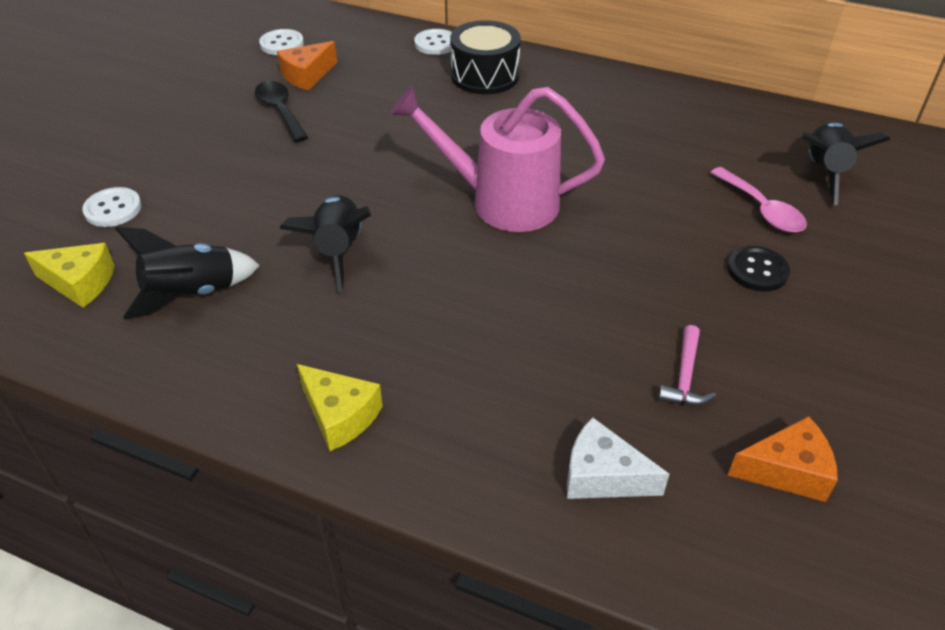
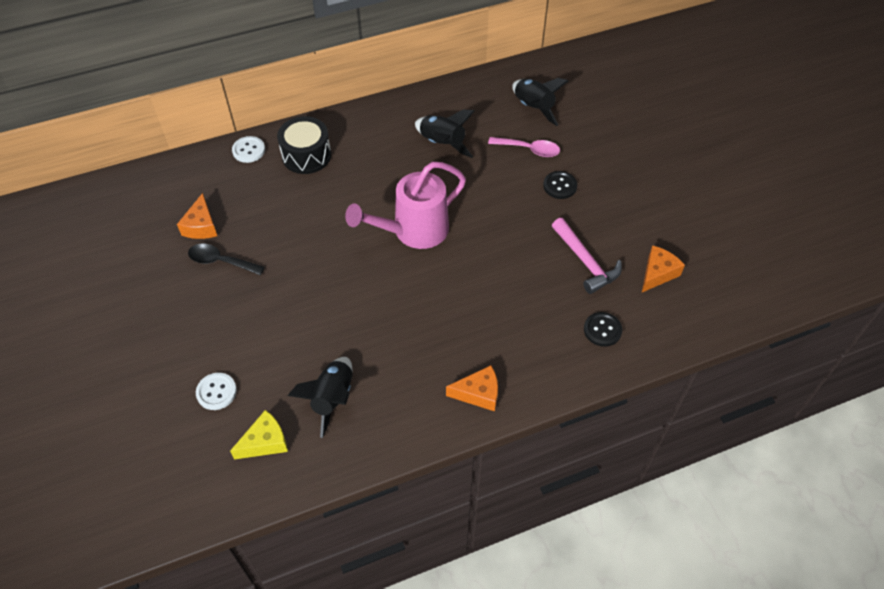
camera: 45 degrees left, 10 degrees up
white button [259,29,304,55] -> none
black rocket [280,195,371,292] -> black rocket moved to [415,109,475,158]
yellow cheese [297,364,383,451] -> orange cheese [446,365,498,411]
white cheese [567,417,669,499] -> black button [584,312,622,347]
pink hammer [658,325,716,406] -> pink hammer [552,218,622,294], size x1.65

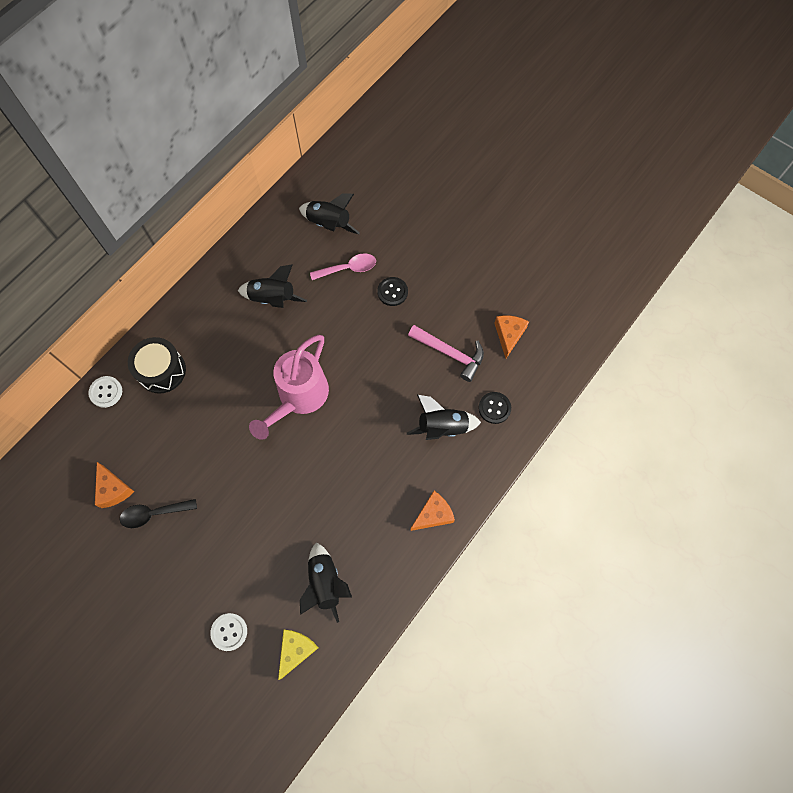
camera: 30 degrees left, 15 degrees up
none -> black rocket [407,395,481,440]

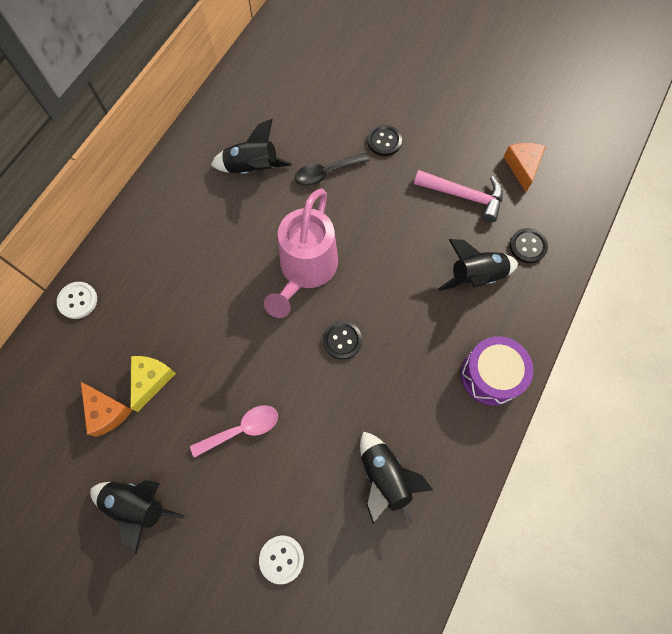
camera: 10 degrees left, 0 degrees up
black spoon [120,499,197,528] -> black spoon moved to [295,153,369,186]
black drum [128,337,186,394] -> none
yellow cheese [278,630,318,680] -> yellow cheese moved to [131,356,176,412]
black rocket [299,193,360,234] -> black rocket moved to [90,480,184,554]
pink spoon [310,253,376,280] -> pink spoon moved to [190,405,278,458]
orange cheese [410,491,455,531] -> purple drum [461,336,533,406]
none -> black button [323,321,362,360]

